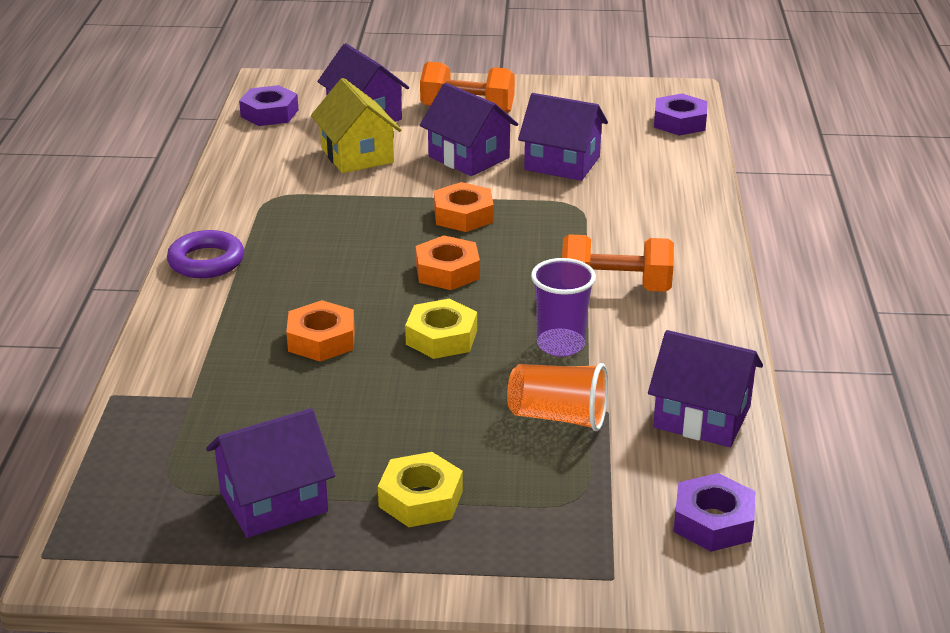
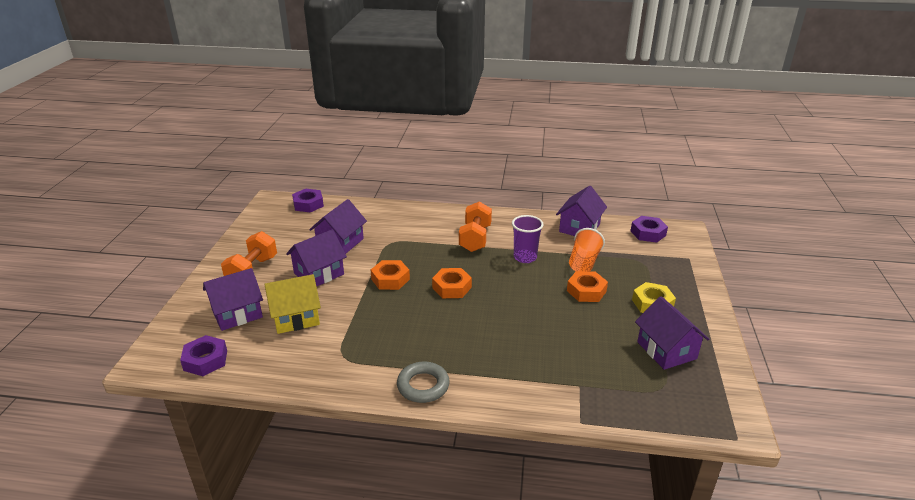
camera: 85 degrees left, 0 degrees up
purple ring [167,230,244,278] -> grey ring [397,362,450,403]
orange nut [286,300,355,362] -> orange nut moved to [567,271,608,302]
yellow nut [405,298,477,359] -> none

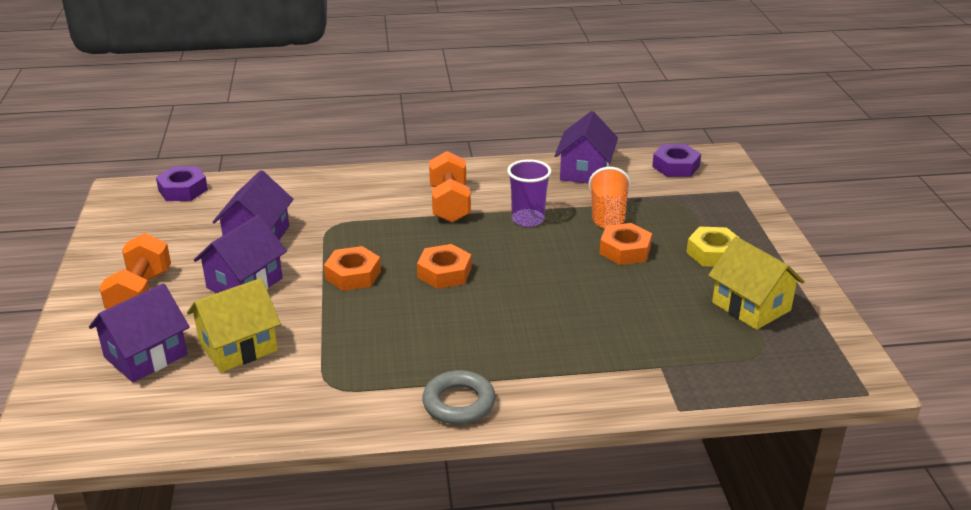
camera: 15 degrees left, 0 degrees up
purple nut [180,335,227,376] -> none
purple house [635,296,709,370] -> yellow house [708,237,805,330]

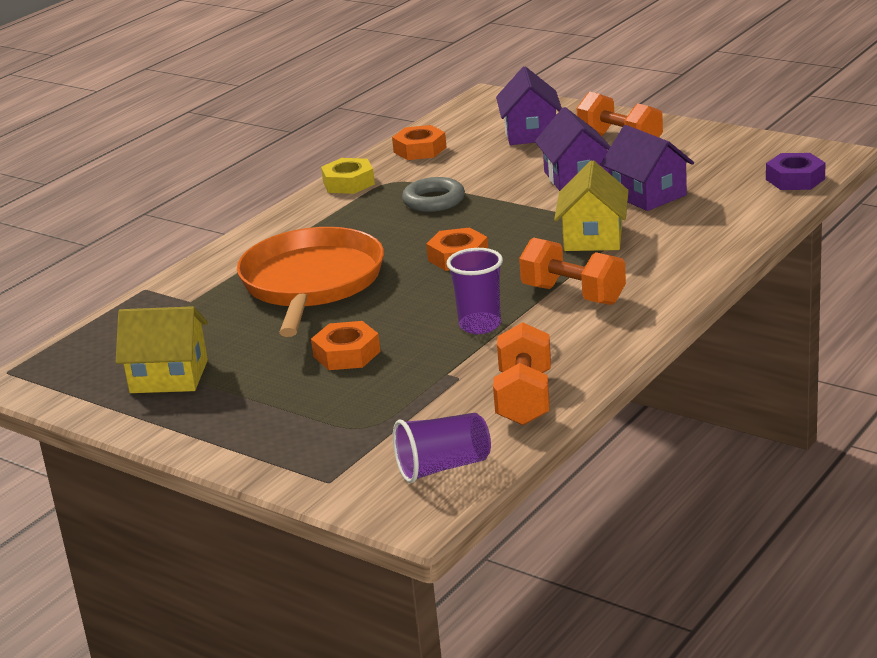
camera: 135 degrees right, 5 degrees down
yellow house [187,278,281,372] -> yellow house moved to [554,160,629,251]
orange nut [324,246,381,291] -> orange nut moved to [392,125,447,160]
grey ring [422,370,496,425] -> grey ring moved to [402,177,465,212]
purple house [555,111,618,184] -> orange dumbbell [493,322,551,425]
orange cup [588,167,631,228] -> none
purple nut [652,144,701,177] -> purple cup [393,413,491,483]
yellow nut [686,227,741,267] -> yellow nut moved to [321,158,375,194]
none -> orange pan [237,227,384,337]

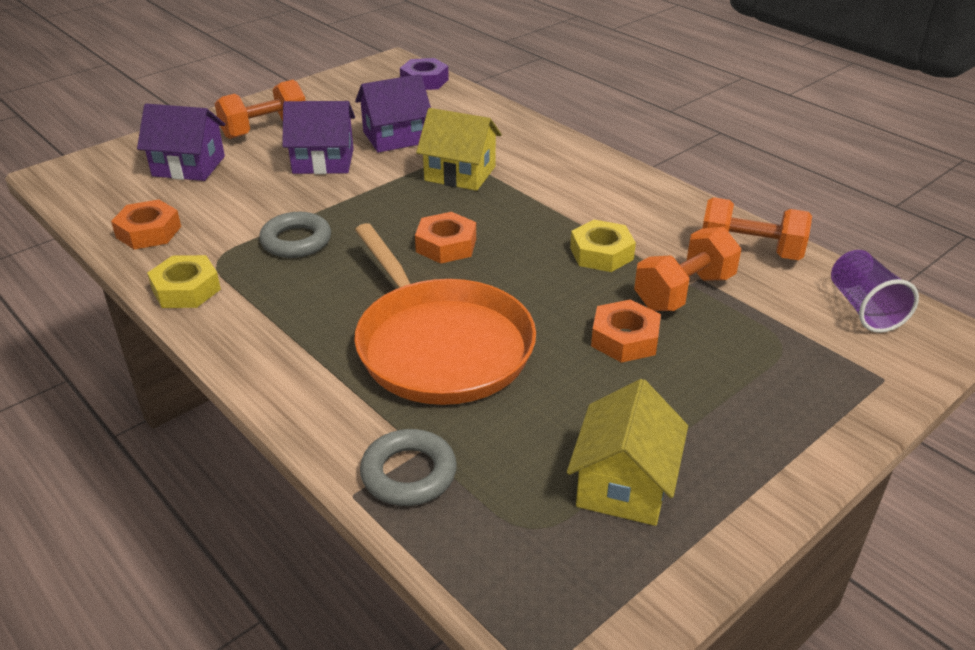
camera: 80 degrees left, 10 degrees up
orange pan [237,227,384,337] -> orange pan turned 135 degrees counterclockwise [354,223,536,405]
purple cup [447,248,503,334] -> yellow nut [570,220,636,272]
orange dumbbell [519,237,626,305] -> orange dumbbell moved to [634,227,741,311]
none -> grey ring [360,429,457,506]

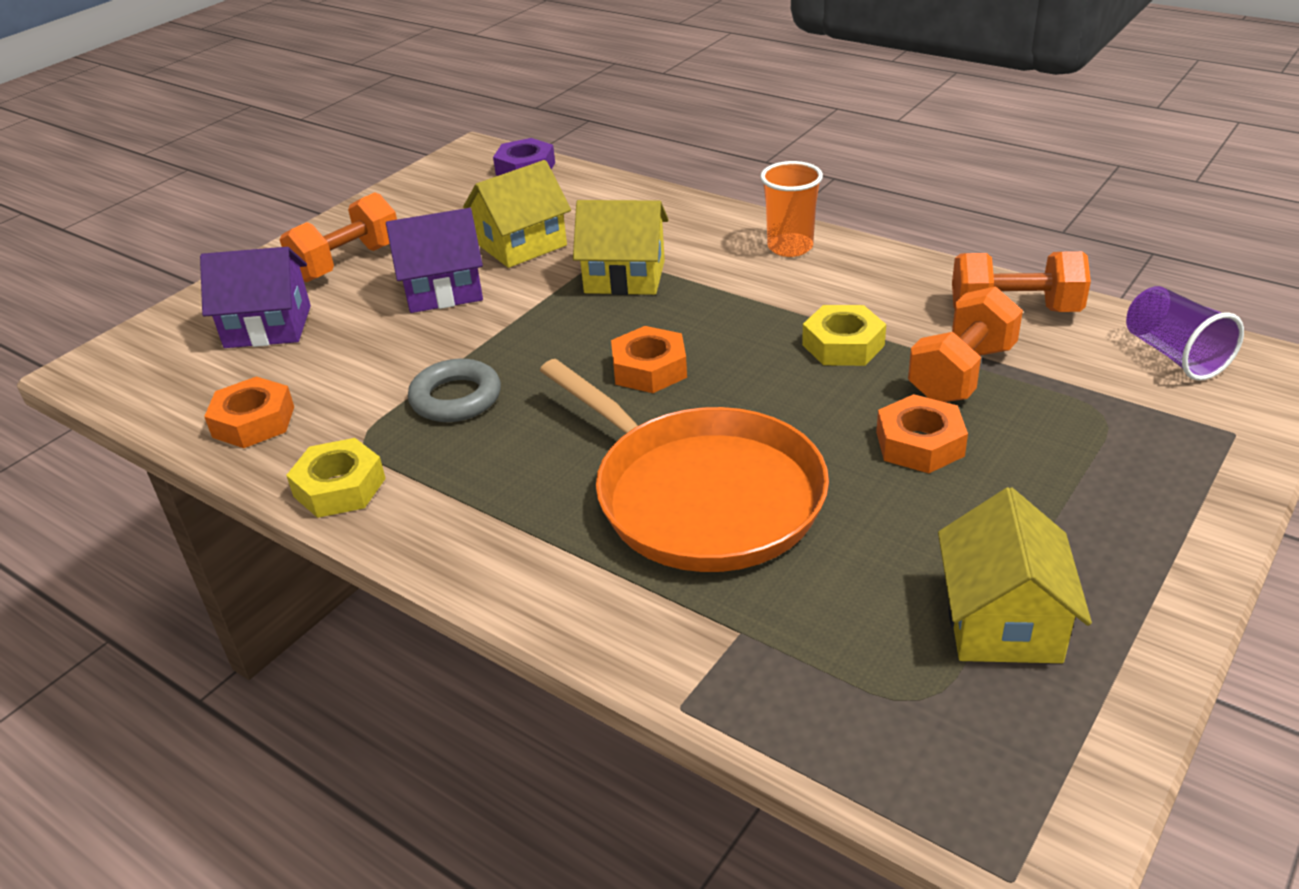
camera: 10 degrees left, 0 degrees up
purple house [355,74,431,153] -> yellow house [463,160,571,268]
grey ring [360,429,457,506] -> none
none -> orange cup [760,161,823,257]

